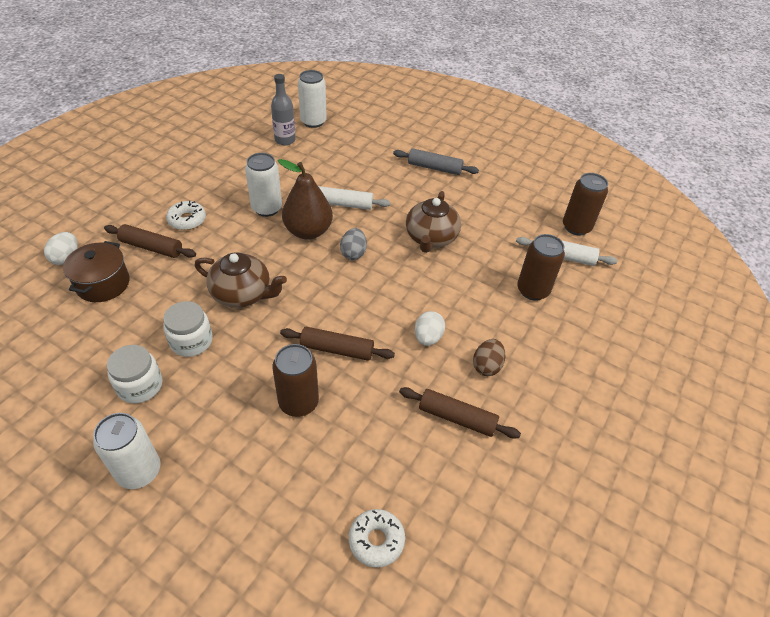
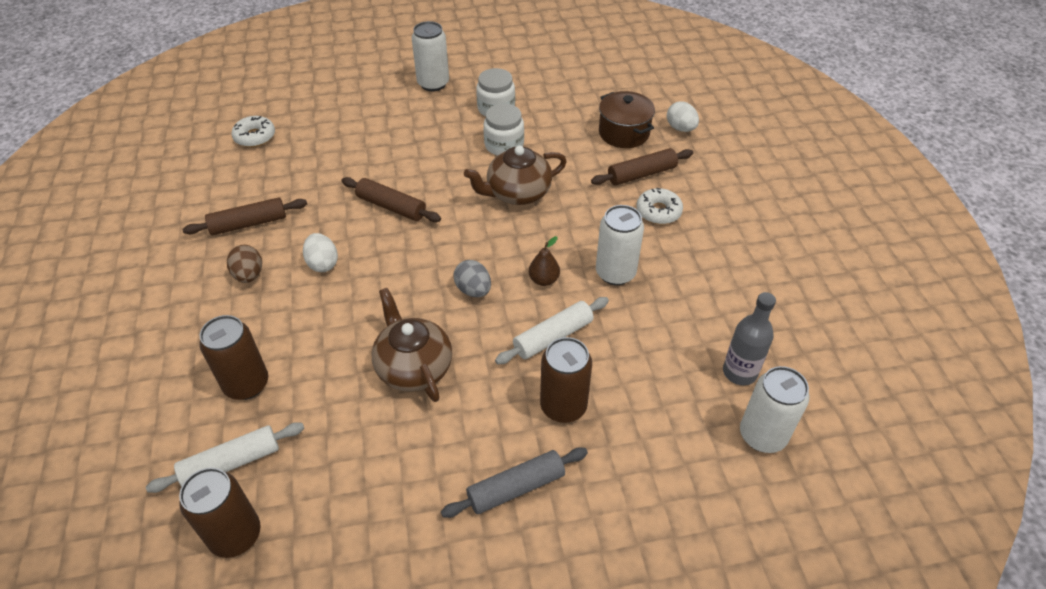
camera: 140 degrees right, 0 degrees up
brown can [272,344,319,417] -> brown can moved to [540,337,592,423]
brown pear [278,159,333,240] -> brown pear [529,236,560,286], size x0.49
brown rolling pin [280,327,395,361] -> brown rolling pin turned 60 degrees clockwise [341,177,441,222]

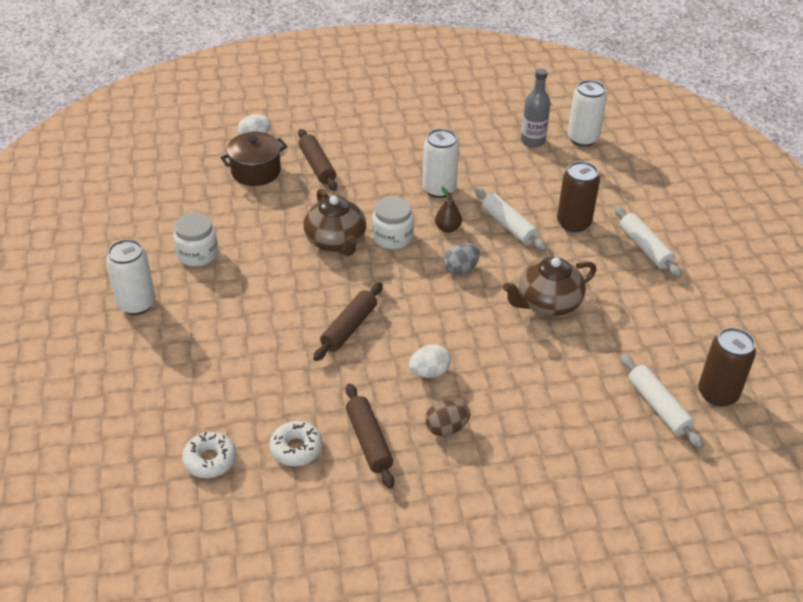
camera: 90 degrees left, 5 degrees down
brown can [199,315,268,400] -> none
grey rolling pin [441,447,588,518] -> white rolling pin [614,206,682,277]
white jar [484,104,524,156] -> white jar moved to [372,197,414,249]
white donut [636,188,683,224] -> white donut moved to [269,421,323,466]

